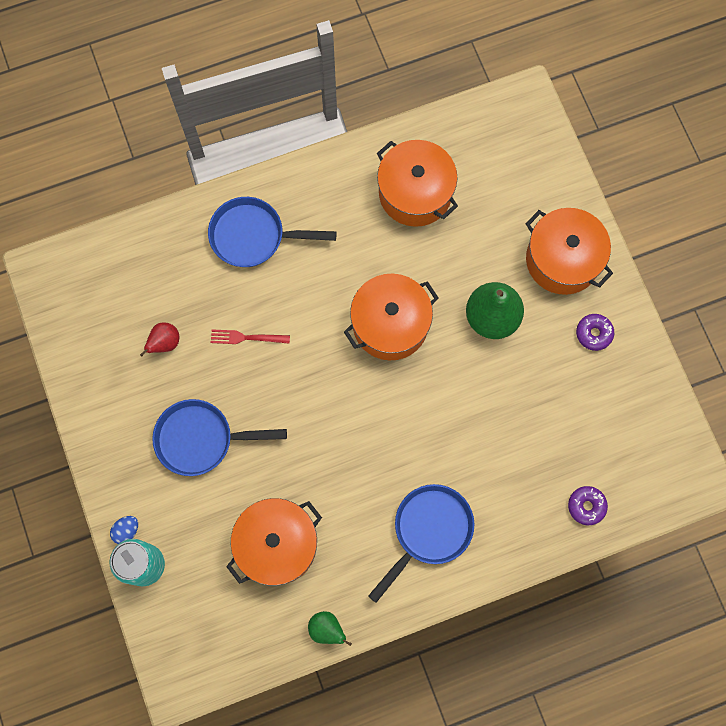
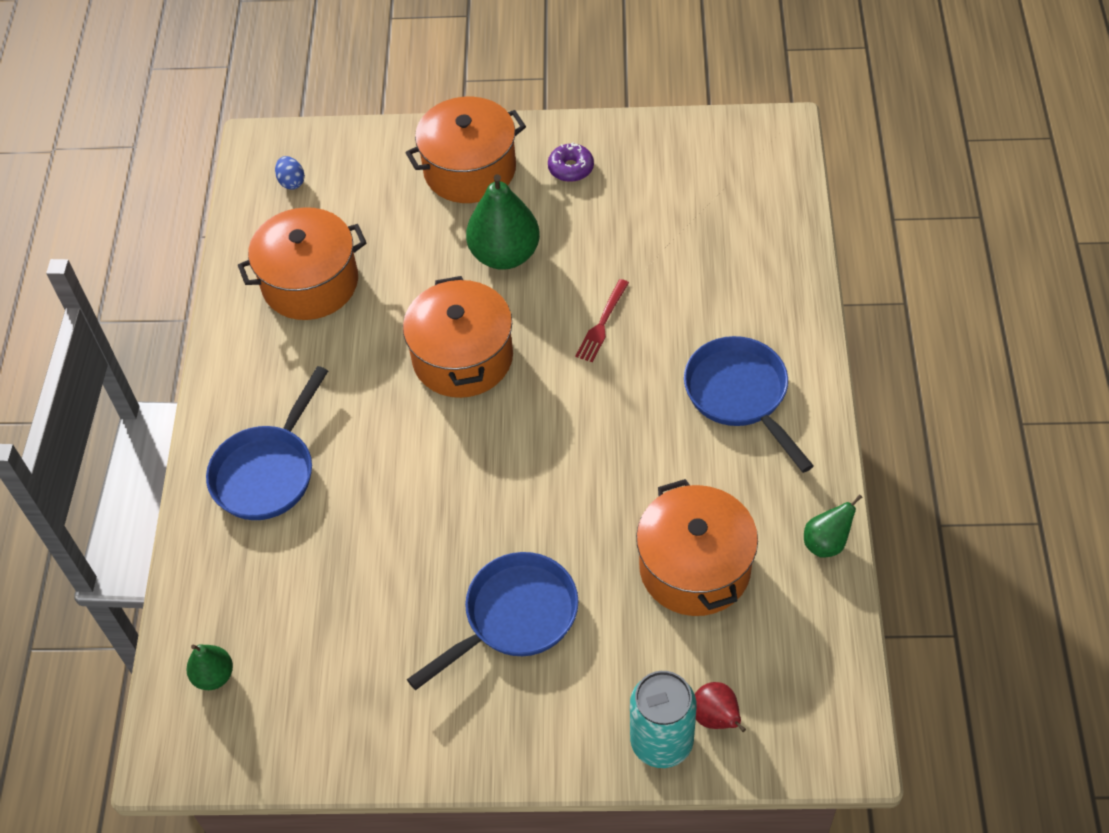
camera: 65 degrees left, 20 degrees down
blue egg [110,516,138,544] -> blue egg moved to [275,156,305,190]
red pear [140,322,179,356] -> red pear moved to [695,682,746,732]
blue pan [152,399,287,476] -> blue pan turned 150 degrees counterclockwise [407,552,579,690]
red fork [211,329,290,344] -> red fork moved to [575,279,629,362]
purple donut [568,486,608,525] -> none
none -> green pear [186,644,233,690]

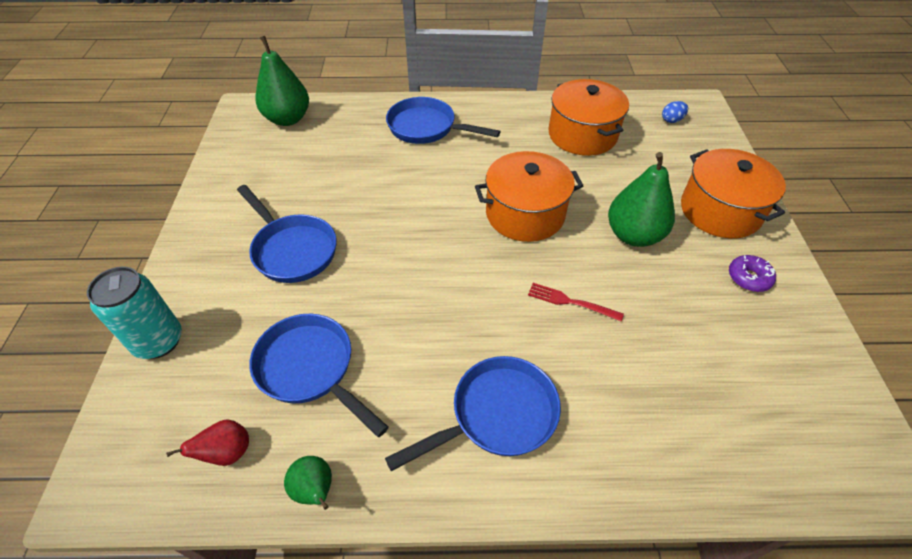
camera: 85 degrees right, 5 degrees down
green pear [186,644,233,690] -> green pear [255,36,309,126], size x1.90
orange pot [636,479,758,616] -> blue pan [249,314,389,437]
red pear [695,682,746,732] -> red pear moved to [166,420,249,466]

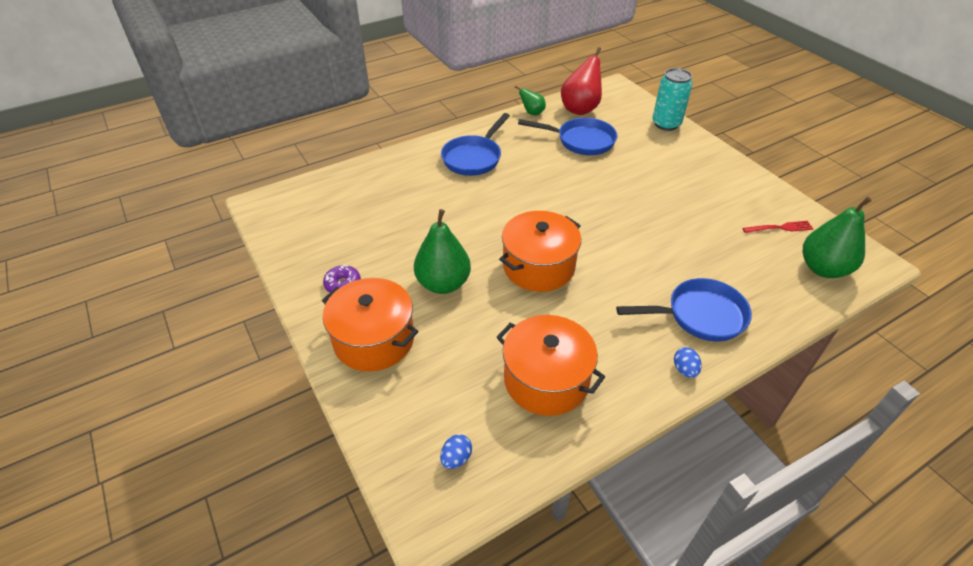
camera: 150 degrees right, 5 degrees down
red pear [166,420,249,466] -> red pear [561,47,602,115], size x1.90
blue pan [237,185,337,283] -> none
red fork [528,283,624,322] -> red fork moved to [742,221,814,233]
none -> blue egg [674,347,702,378]

